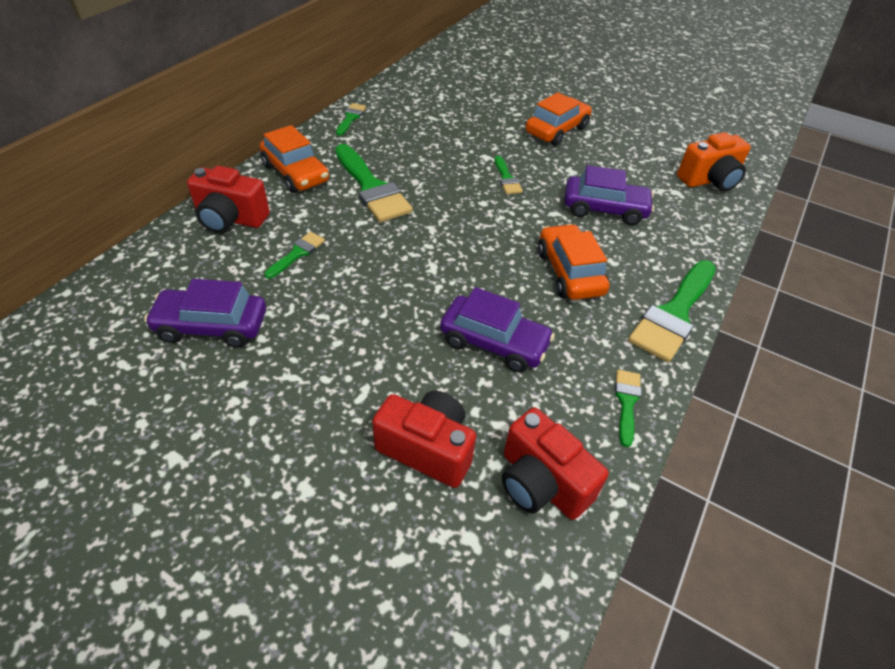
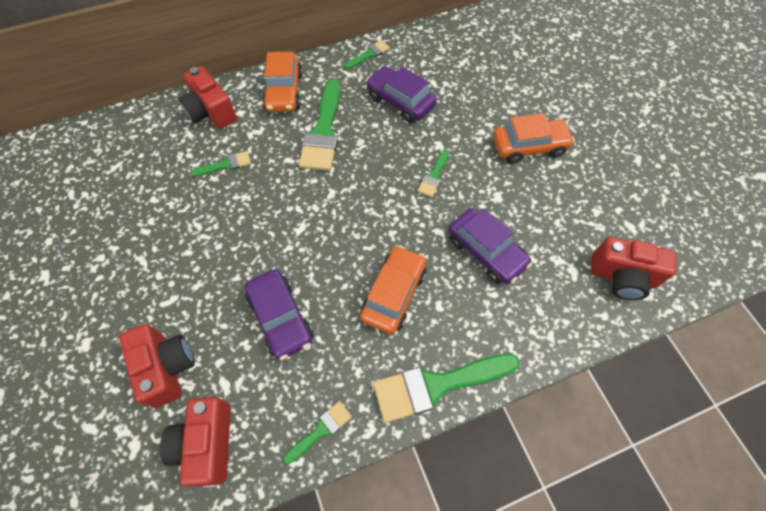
camera: 40 degrees right, 15 degrees up
purple car [144,279,266,348] -> purple car moved to [366,66,437,123]
orange camera [677,132,751,191] -> red camera [591,237,676,300]

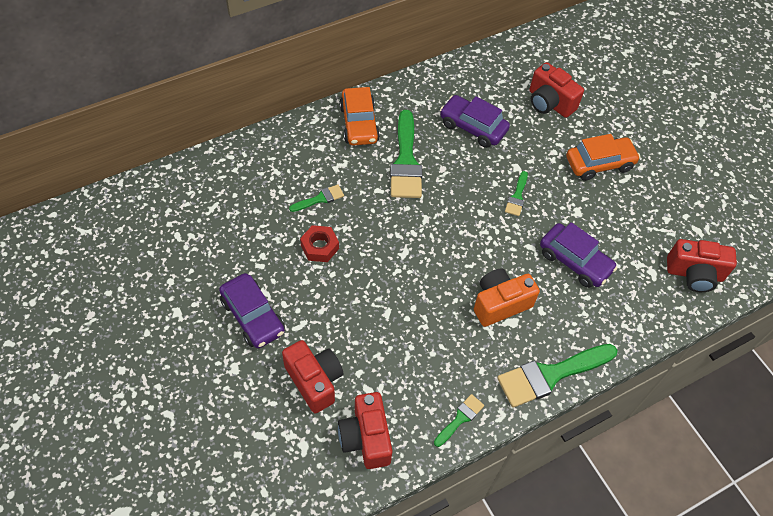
camera: 10 degrees left, 5 degrees down
red camera [178,66,237,129] -> red camera moved to [529,62,584,118]
purple car [245,269,313,360] -> purple car moved to [219,273,285,348]
green brush [344,40,390,69] -> none
orange car [360,245,427,334] -> orange camera [474,269,540,327]
none -> red nut [300,225,339,262]

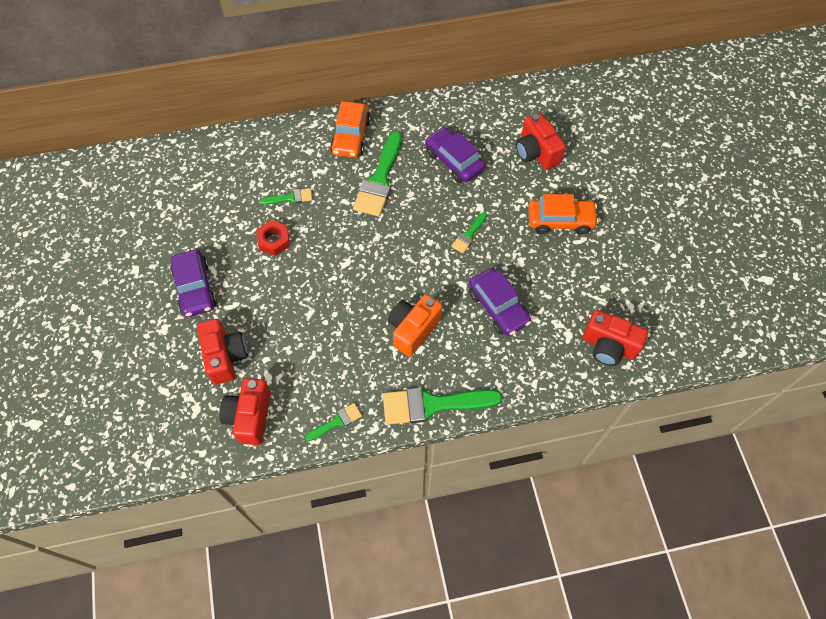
camera: 20 degrees right, 5 degrees up
orange camera [474,269,540,327] -> orange camera turned 45 degrees counterclockwise [388,294,442,357]

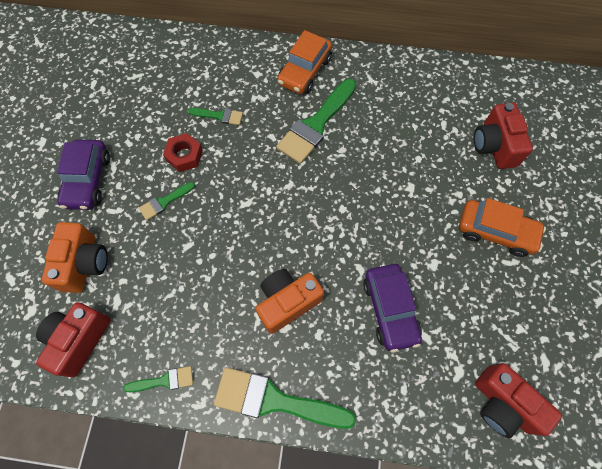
camera: 20 degrees right, 5 degrees up
red camera [197,319,248,385] -> orange camera [42,222,108,293]
purple car [425,127,485,183] -> none
green brush [451,212,487,253] -> green brush moved to [139,182,195,220]

